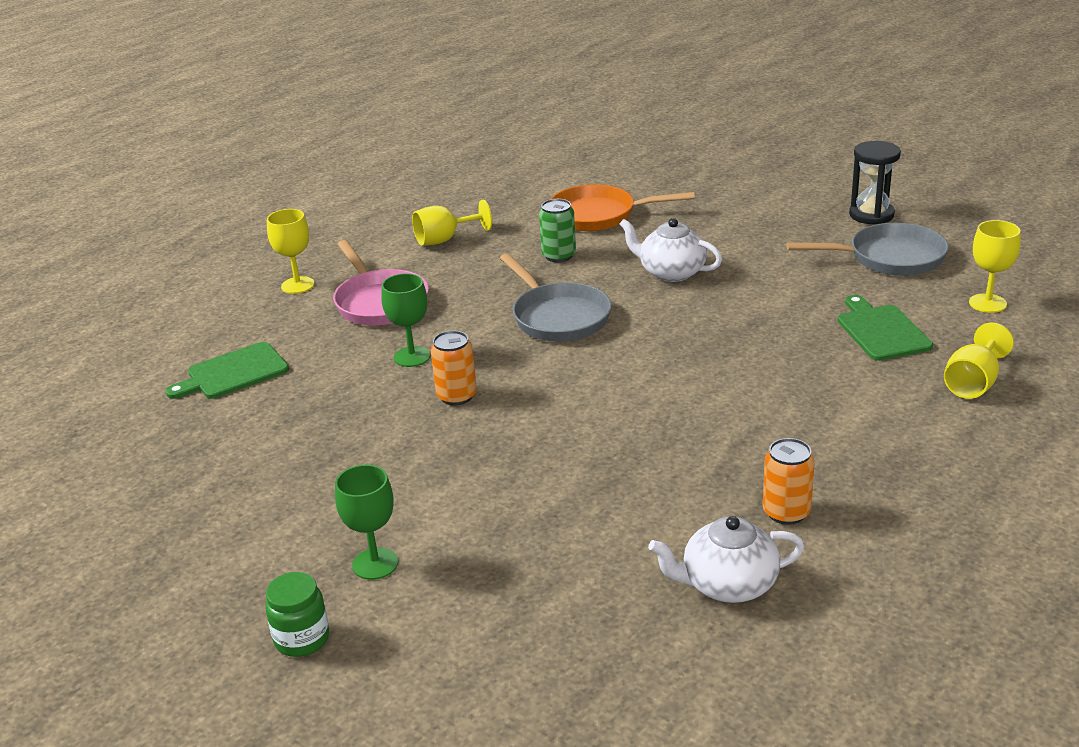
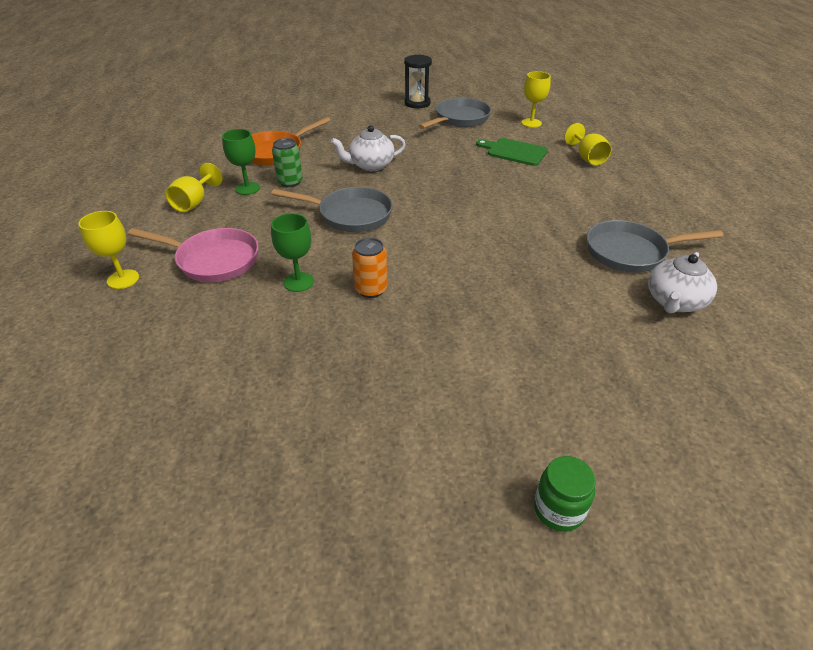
camera: 50 degrees left, 10 degrees up
green cutting board [166,342,289,399] -> none
green goblet [335,465,398,580] -> green goblet moved to [222,129,260,195]
orange can [763,438,815,525] -> grey pan [587,220,723,273]

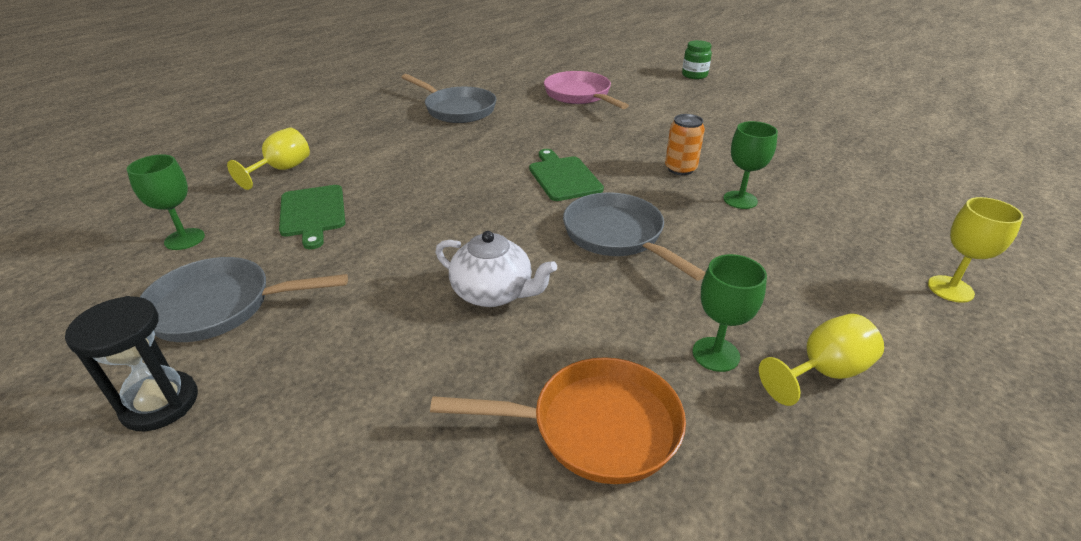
camera: 135 degrees left, 5 degrees down
pink pan [128,228,259,282] -> pink pan moved to [544,71,629,109]
green can [272,138,303,187] -> none
yellow goblet [521,71,551,128] -> green goblet [127,154,205,250]
white teapot [648,252,717,313] -> none
none -> green cutting board [529,149,604,201]

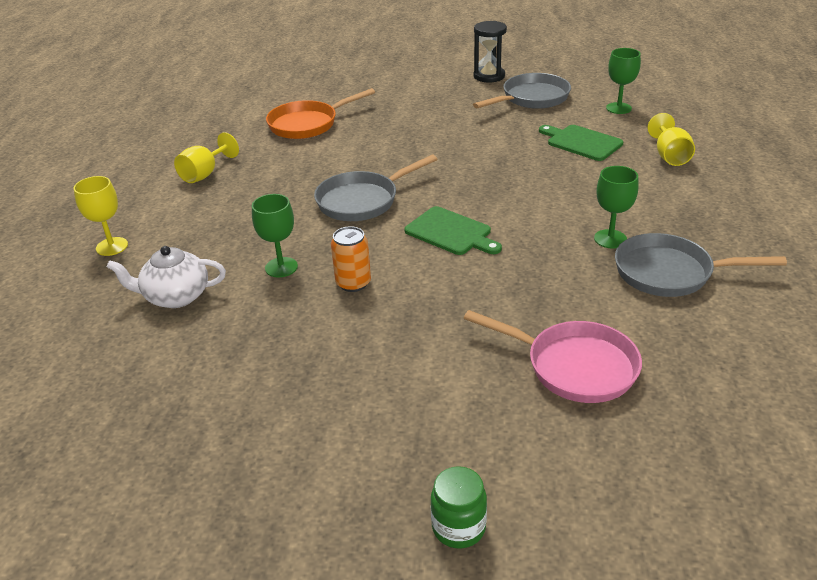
camera: 150 degrees right, 0 degrees up
white teapot [436,231,557,307] -> white teapot moved to [107,246,226,308]
grey pan [563,192,706,280] -> grey pan turned 120 degrees clockwise [314,155,437,221]
green goblet [693,254,767,372] -> green goblet moved to [594,166,639,248]

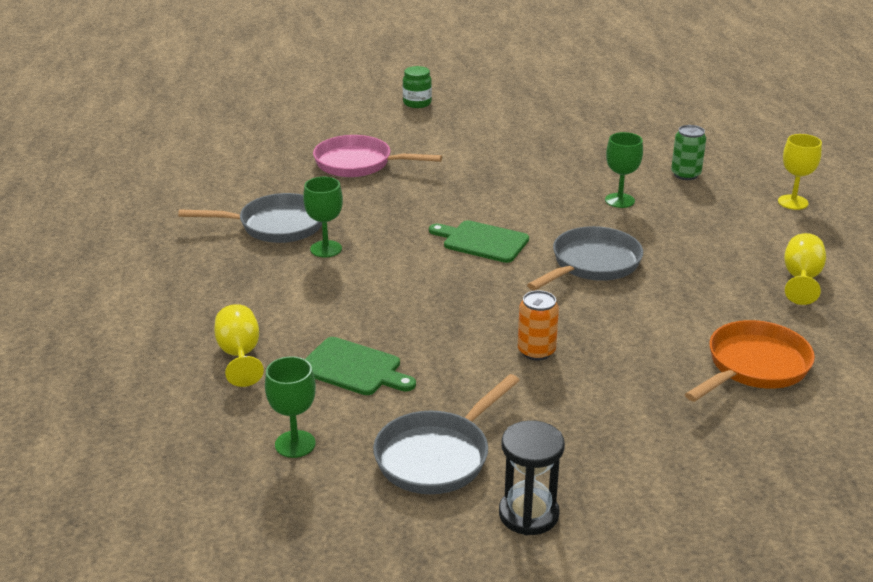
camera: 165 degrees right, 5 degrees down
white teapot [107,246,226,308] -> green can [671,125,706,180]
orange can [331,226,371,292] -> orange can moved to [518,290,559,360]

